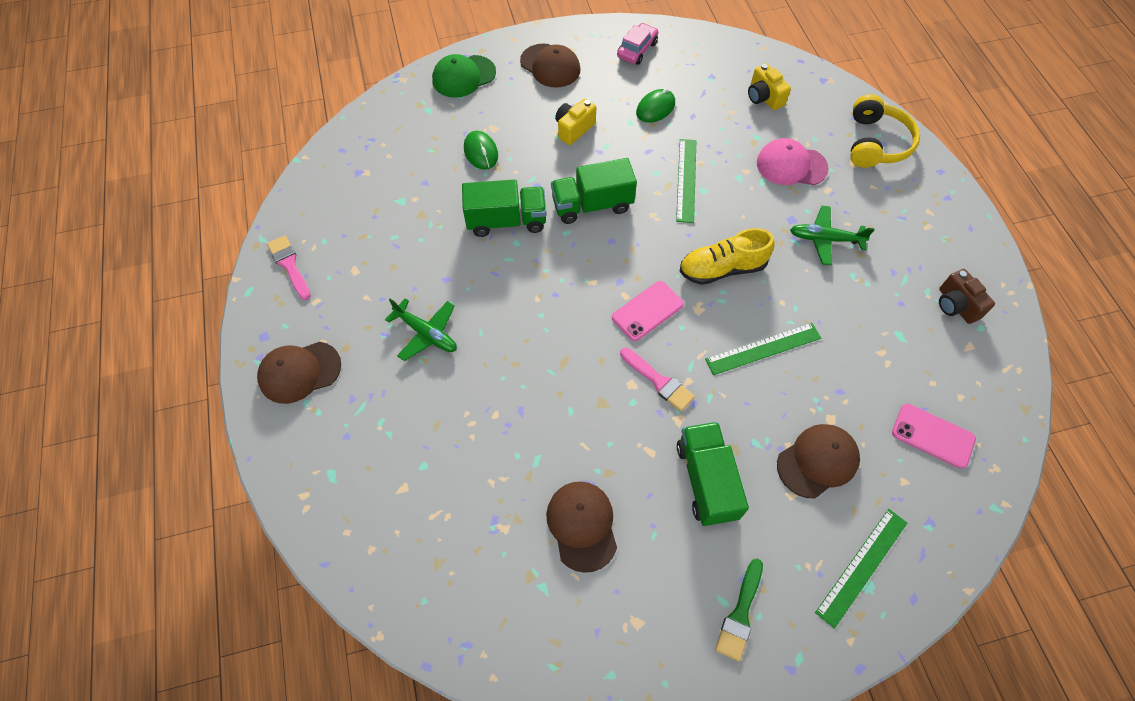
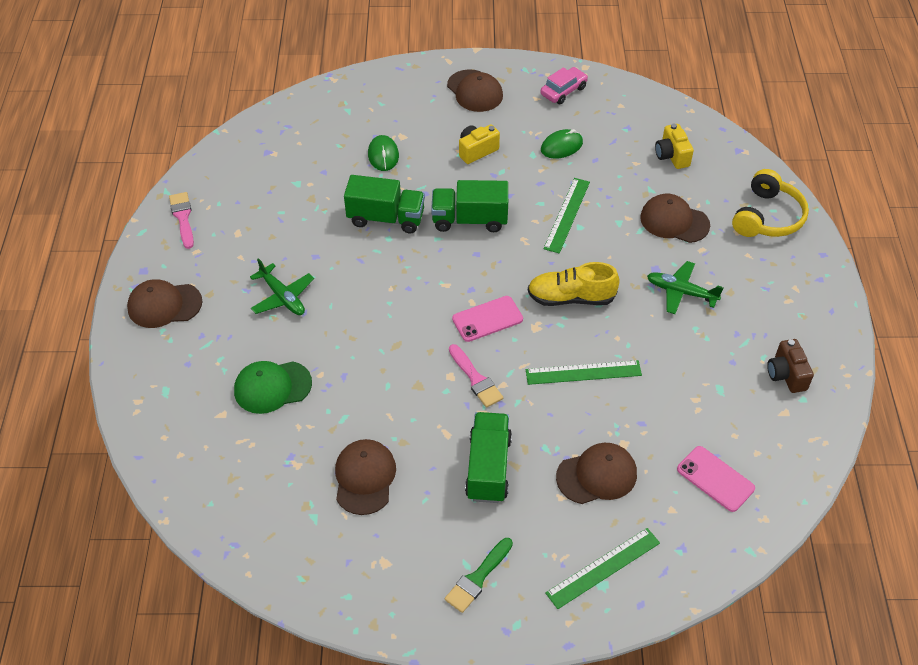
camera: 15 degrees right, 10 degrees down
green cap [432,54,496,98] -> green cap moved to [234,361,312,414]
pink cap [757,138,829,185] -> brown cap [640,194,710,243]

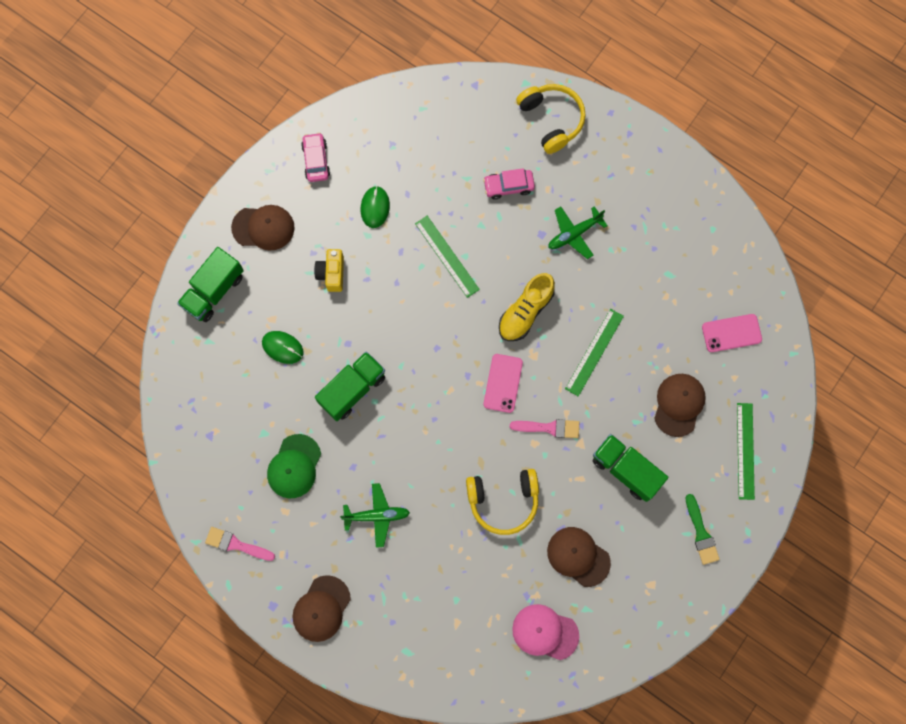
camera: 55 degrees left, 25 degrees up
green cap [234,361,312,414] -> green cap moved to [267,434,321,498]
green truck [431,180,508,232] -> green truck moved to [177,247,244,322]
brown cap [640,194,710,243] -> pink car [483,168,535,199]
yellow camera [655,124,694,169] -> none
brown camera [767,339,814,393] -> none
none -> yellow headphones [466,469,539,535]
none -> pink cap [512,604,579,660]

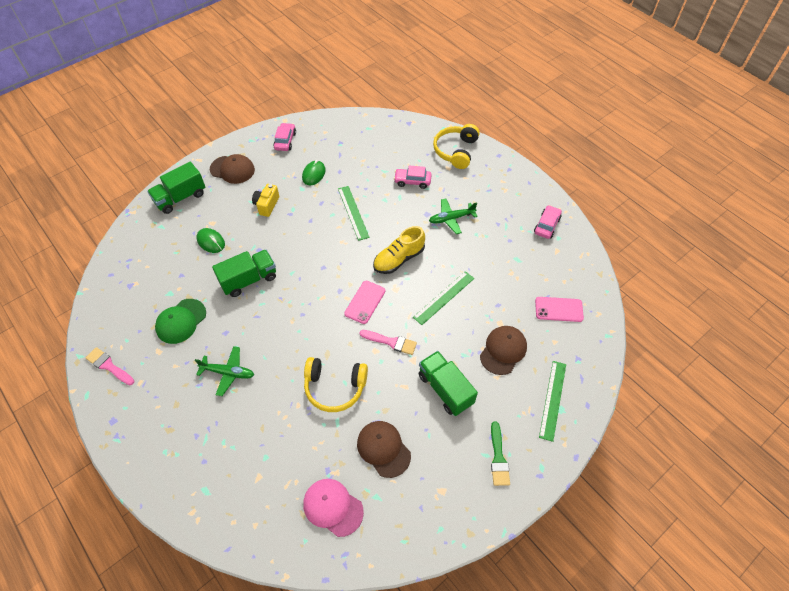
camera: 15 degrees right, 20 degrees down
brown cap [292,575,351,642] -> none
yellow headphones [516,84,586,154] -> yellow headphones turned 150 degrees counterclockwise [433,124,480,169]
none -> pink car [534,205,562,239]

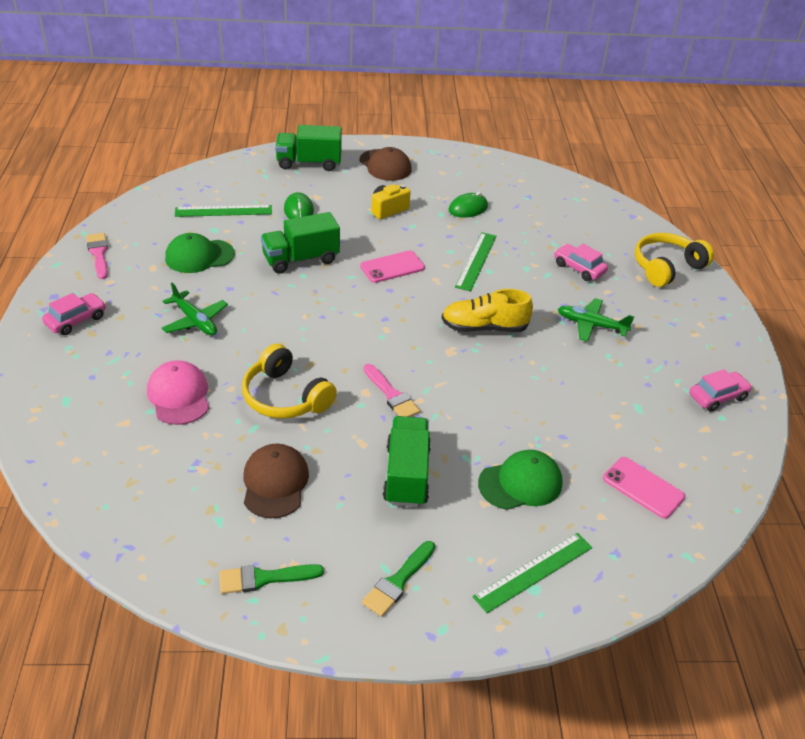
camera: 35 degrees right, 15 degrees down
green truck [212,250,276,297] -> green truck turned 150 degrees clockwise [261,212,340,274]
pink car [273,123,296,151] -> pink car moved to [42,293,106,335]
pink cap [303,479,364,537] -> pink cap moved to [147,360,209,425]
pink phone [344,281,385,324] -> pink phone moved to [360,250,425,283]
green ruler [413,271,474,325] -> green ruler moved to [175,205,272,217]
brown cap [480,326,527,375] -> green cap [478,450,563,510]
none -> green brush [220,564,324,594]

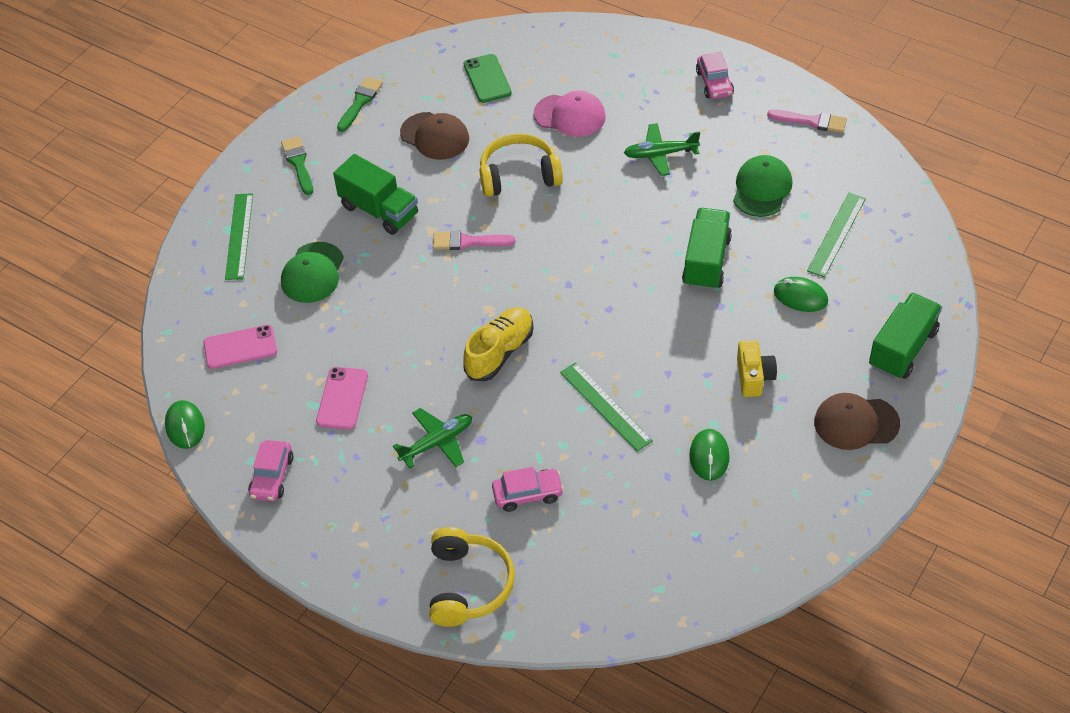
camera: 130 degrees right, 10 degrees up
pink phone [360,250,425,283] -> pink phone moved to [316,367,368,430]
none -> green mouse [165,400,205,449]
none -> green phone [464,54,512,103]

